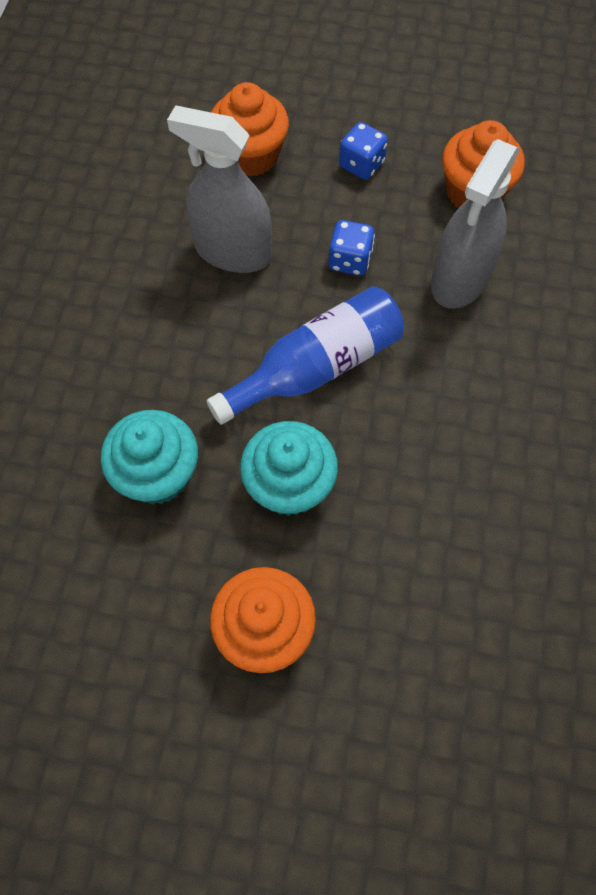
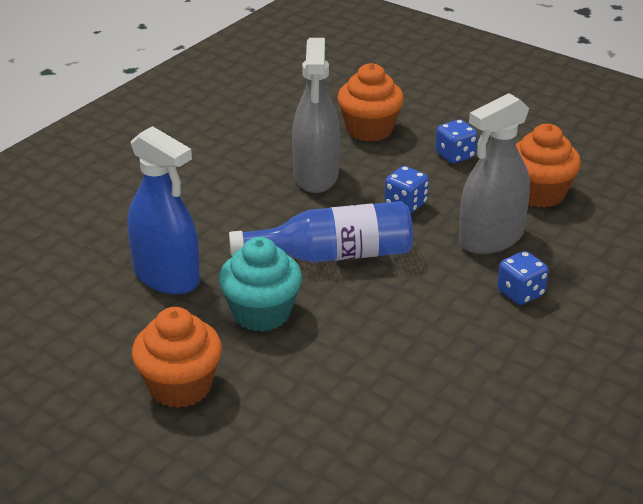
camera: 25 degrees right, 30 degrees down
turquoise cupcake [101,410,198,504] -> blue spray bottle [128,126,200,295]
grey spray bottle [167,105,272,273] -> grey spray bottle turned 135 degrees counterclockwise [292,38,340,193]
none -> blue dice [497,251,549,305]

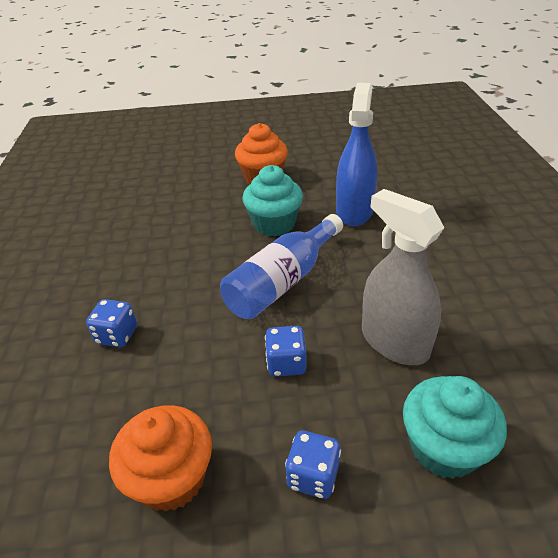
camera: 140 degrees right, 5 degrees up
blue spray bottle [128,126,200,295] -> blue spray bottle turned 105 degrees clockwise [336,83,377,226]
orange cupcake [337,63,404,142] -> turquoise cupcake [403,376,507,479]
grey spray bottle [459,93,530,254] -> none

